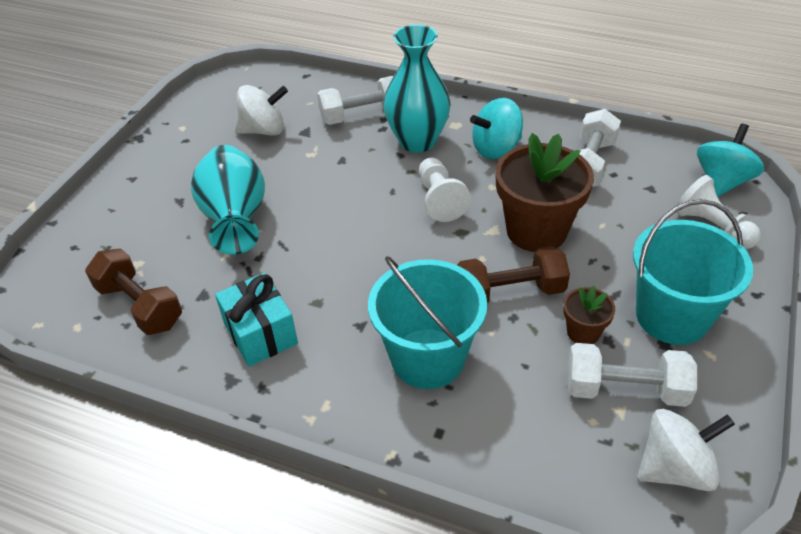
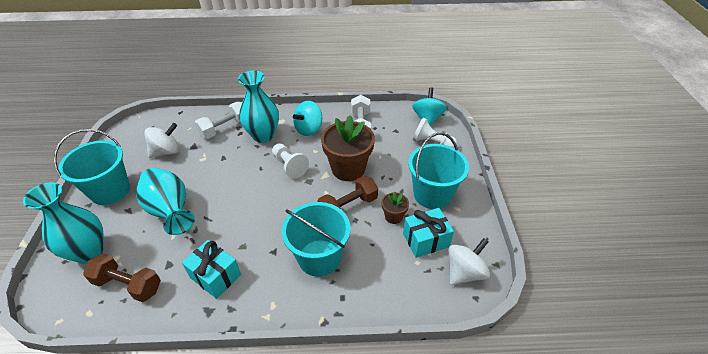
camera: 25 degrees left, 0 degrees up
white dumbbell [567,343,697,407] -> turquoise gift [403,208,454,258]
none -> turquoise vase [23,182,104,264]
none -> turquoise bucket [54,129,130,205]

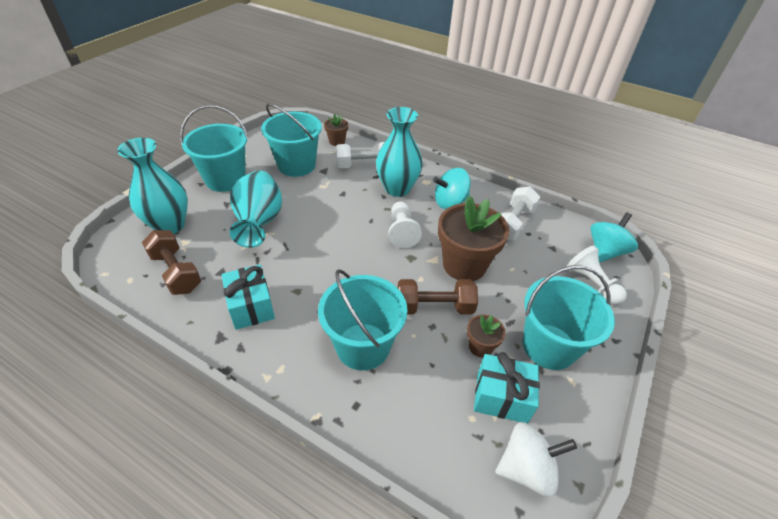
camera: 30 degrees right, 0 degrees up
white spinning top [144,123,179,158] -> turquoise bucket [261,103,322,177]
none -> brown flower pot [324,114,348,146]

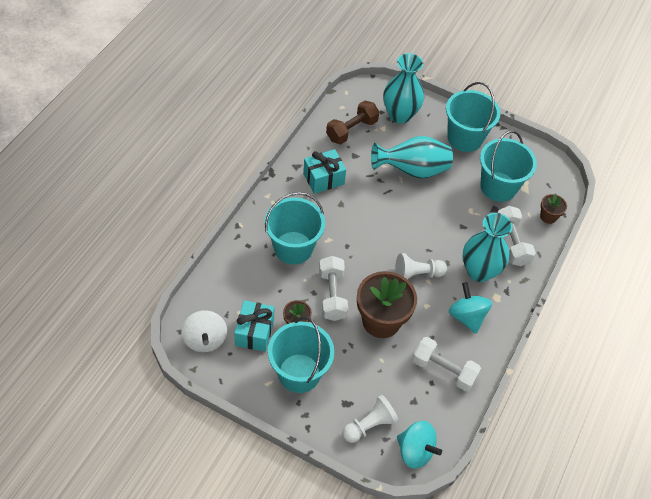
camera: 85 degrees right, 10 degrees up
brown dumbbell [398,279,478,315] -> white dumbbell [319,256,348,321]

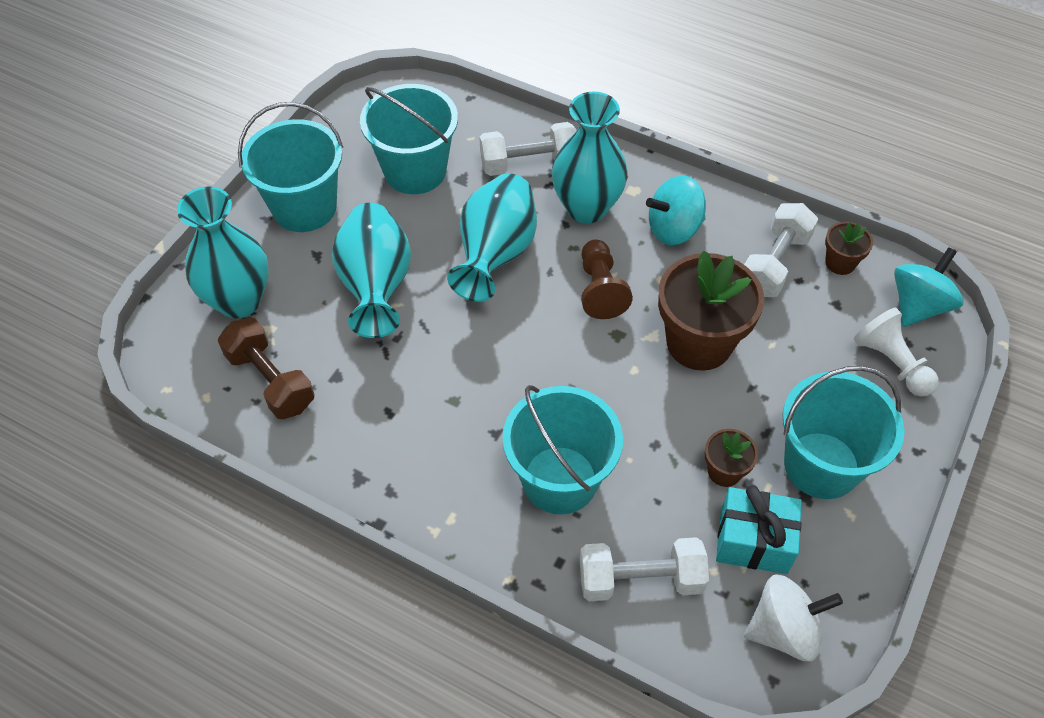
camera: 85 degrees left, 0 degrees up
turquoise gift [303,149,346,194] -> none
white dumbbell [319,256,348,321] -> white dumbbell moved to [580,537,709,601]
white pawn [395,253,447,280] -> brown pawn [581,239,633,319]
brown flower pot [540,193,567,224] -> brown flower pot moved to [825,222,873,275]
none -> turquoise vase [447,173,537,302]

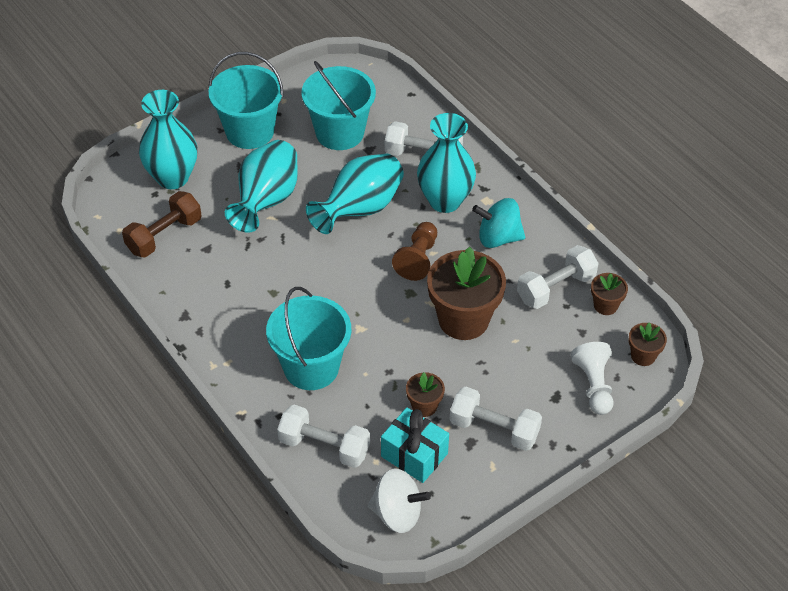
camera: 25 degrees right, 5 degrees down
brown dumbbell [218,318,314,419] -> brown dumbbell turned 60 degrees clockwise [122,191,202,258]
turquoise bucket [783,366,905,499] -> white dumbbell [450,387,542,451]
turquoise spinning top [894,247,964,327] -> brown flower pot [629,323,667,366]

